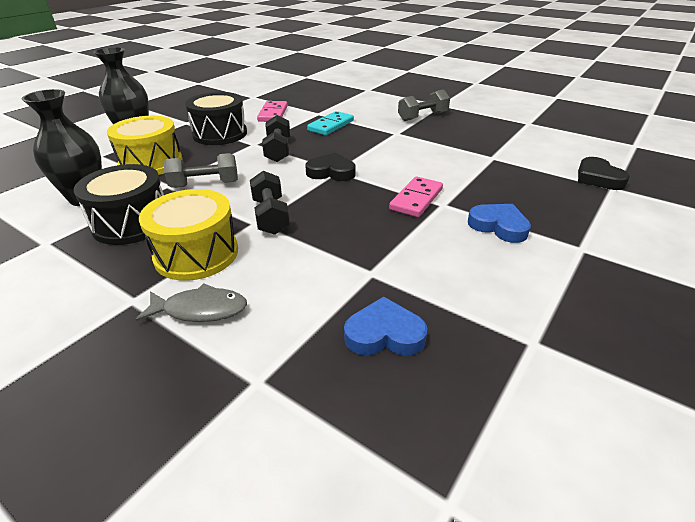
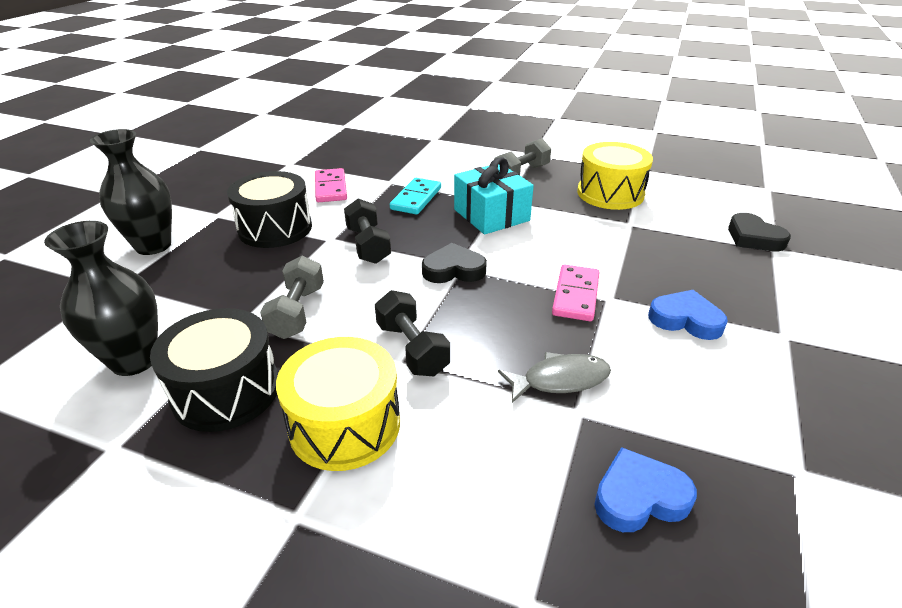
camera: 15 degrees left, 0 degrees up
yellow drum [107,116,183,175] -> yellow drum moved to [577,142,653,210]
grey fish [135,283,247,322] -> grey fish moved to [498,352,611,403]
grey dumbbell [164,153,238,188] -> grey dumbbell turned 60 degrees counterclockwise [260,256,324,339]
none -> turquoise gift [454,157,534,235]

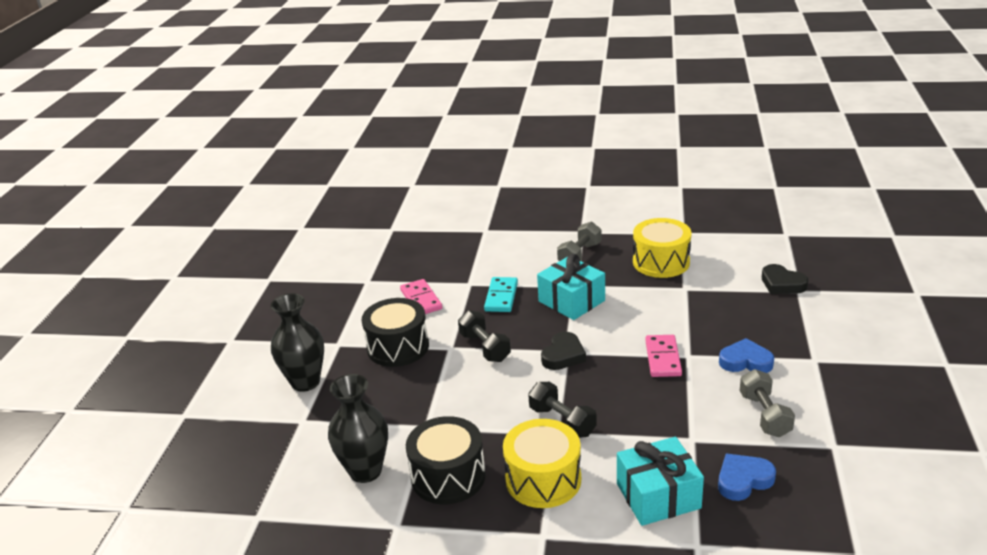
camera: 10 degrees left, 5 degrees down
grey dumbbell [260,256,324,339] -> grey dumbbell moved to [740,369,795,437]
black heart [422,243,487,283] -> black heart turned 135 degrees clockwise [541,332,586,370]
grey fish [498,352,611,403] -> none
none -> turquoise gift [617,437,704,526]

